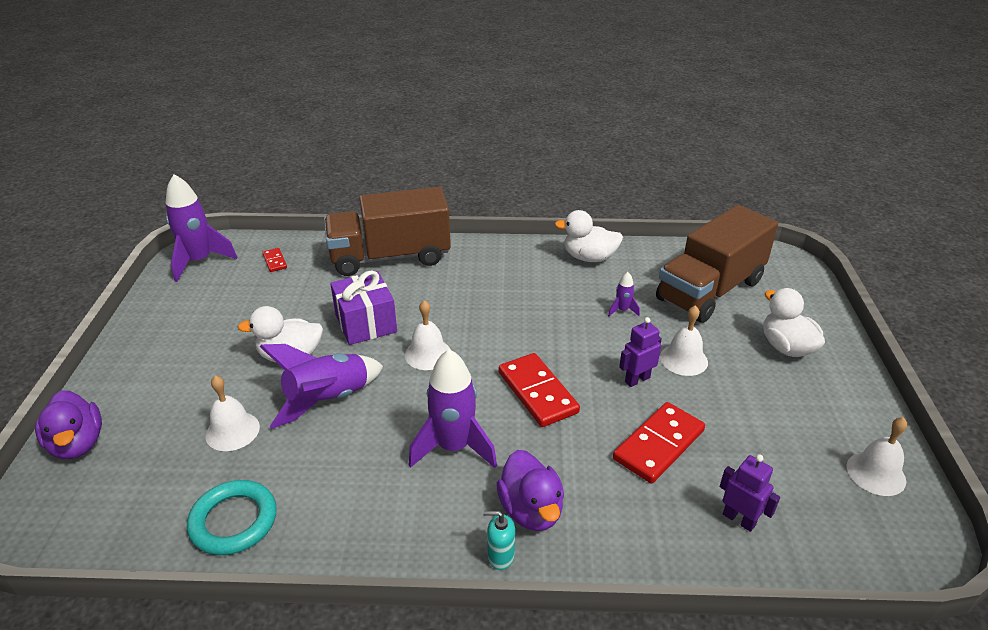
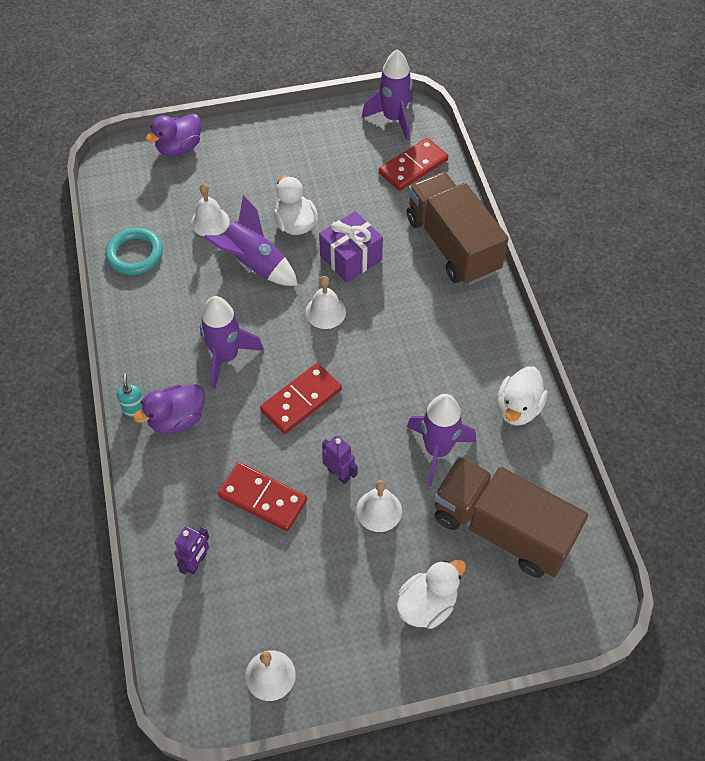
camera: 75 degrees right, 20 degrees up
red domino [263,248,287,272] -> red domino [379,138,448,191], size x2.07
white duck [555,210,623,262] -> white duck turned 150 degrees counterclockwise [497,367,548,426]
purple rocket [608,272,640,316] -> purple rocket [407,394,476,486], size x2.24

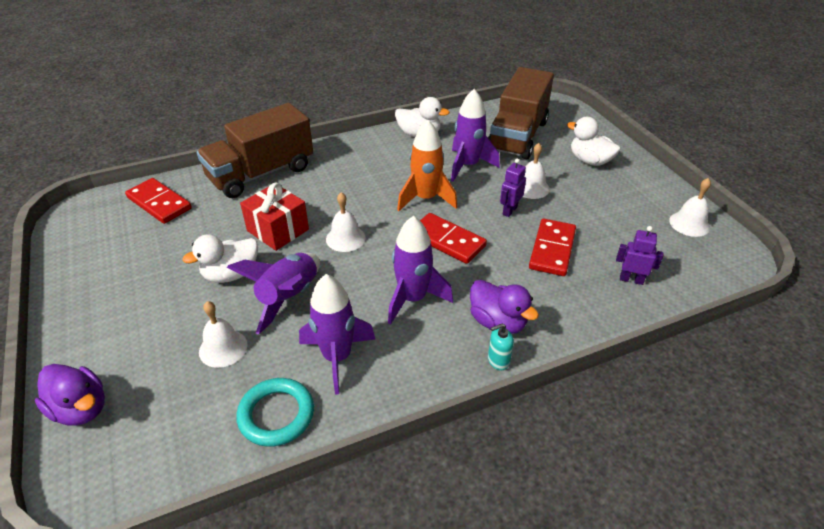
camera: 100 degrees left, 15 degrees down
purple gift [319,211,383,283] -> red gift [240,183,309,251]
purple rocket [362,49,413,141] -> purple rocket moved to [299,274,375,395]
none -> orange rocket [397,120,457,211]

